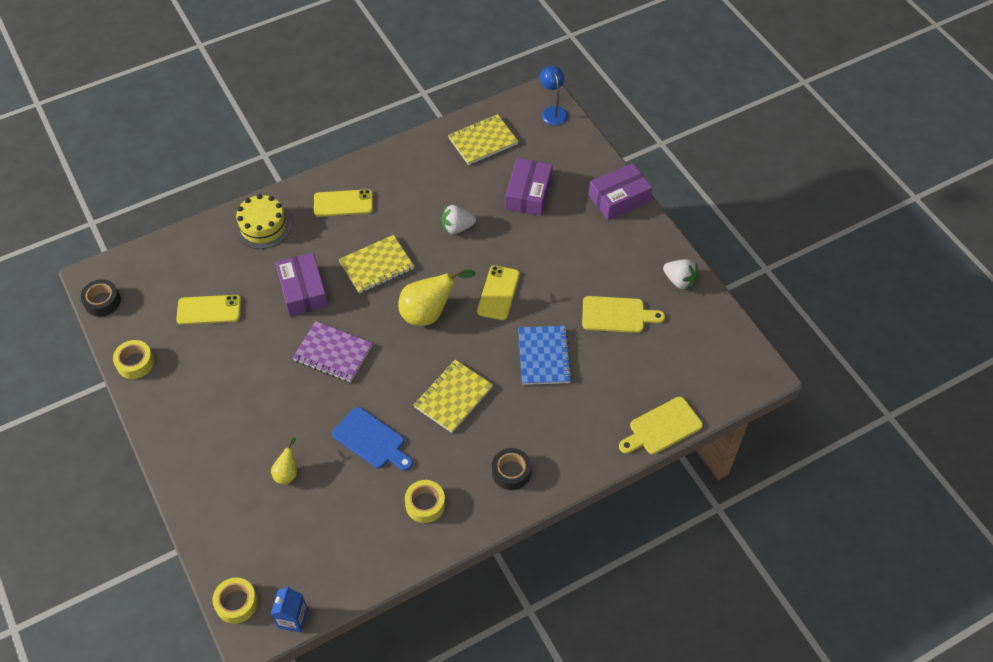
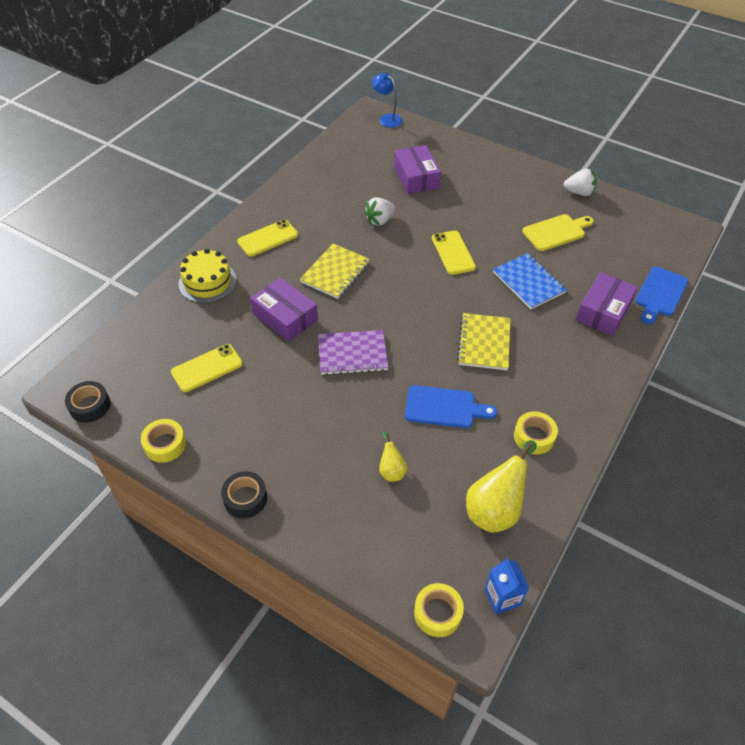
camera: 30 degrees left, 5 degrees down
yellow pear [398,268,476,326] -> yellow pear moved to [466,440,537,533]
yellow notebook [448,114,519,165] -> none
black tape [492,448,531,490] -> black tape moved to [221,471,267,518]
purple box [589,163,652,220] -> purple box moved to [576,272,638,336]
yellow cutting board [619,397,703,454] -> blue cutting board [635,267,688,324]

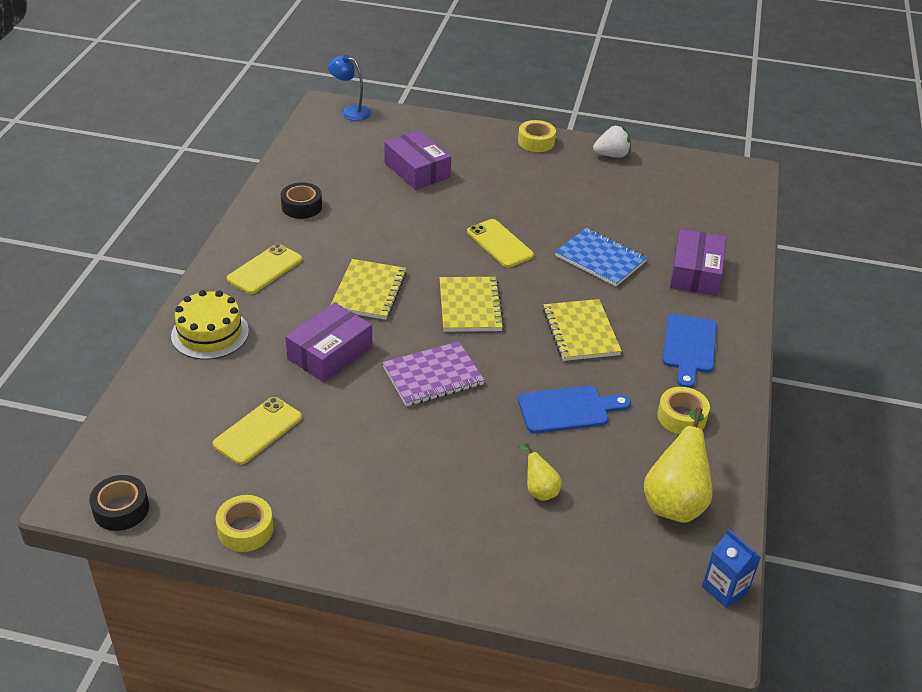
camera: 20 degrees left, 10 degrees down
black tape [221,471,267,518] -> black tape moved to [281,182,322,219]
purple box [250,278,318,342] -> purple box turned 75 degrees counterclockwise [285,303,372,382]
white strawberry [364,197,395,226] -> none
yellow tape [414,583,464,637] -> yellow tape moved to [518,120,556,152]
yellow cutting board [522,214,594,251] -> none
blue cutting board [635,267,688,324] -> blue cutting board moved to [662,314,717,388]
none -> yellow notebook [440,277,504,332]

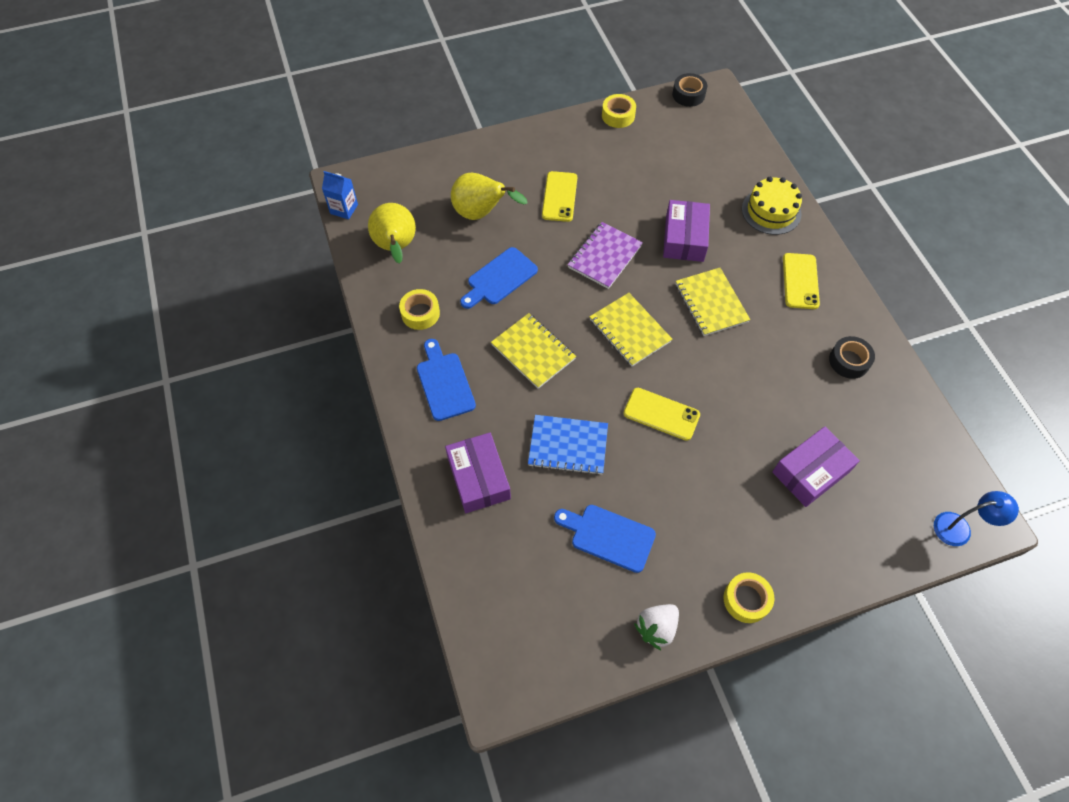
camera: 150 degrees right, 20 degrees up
yellow phone [213,397,302,465] -> yellow phone moved to [542,171,577,222]
purple box [384,130,451,190] -> purple box turned 60 degrees counterclockwise [772,426,860,507]
yellow pear [518,443,562,501] -> yellow pear [451,172,527,220], size x1.92
none -> blue cutting board [554,505,656,573]

